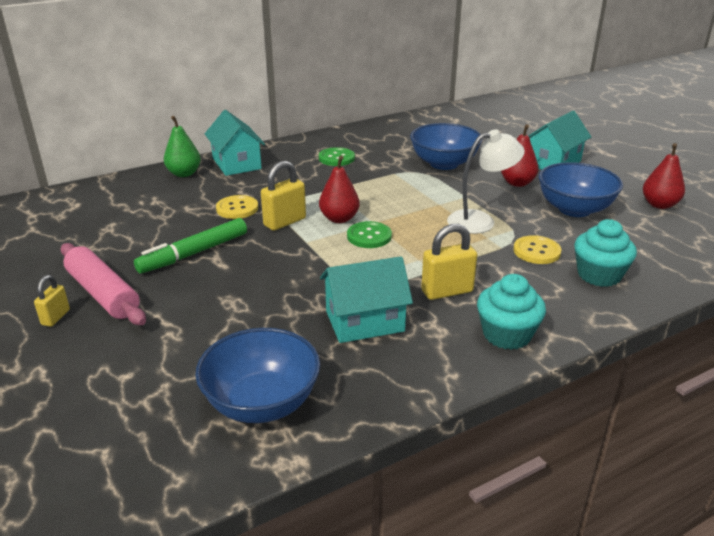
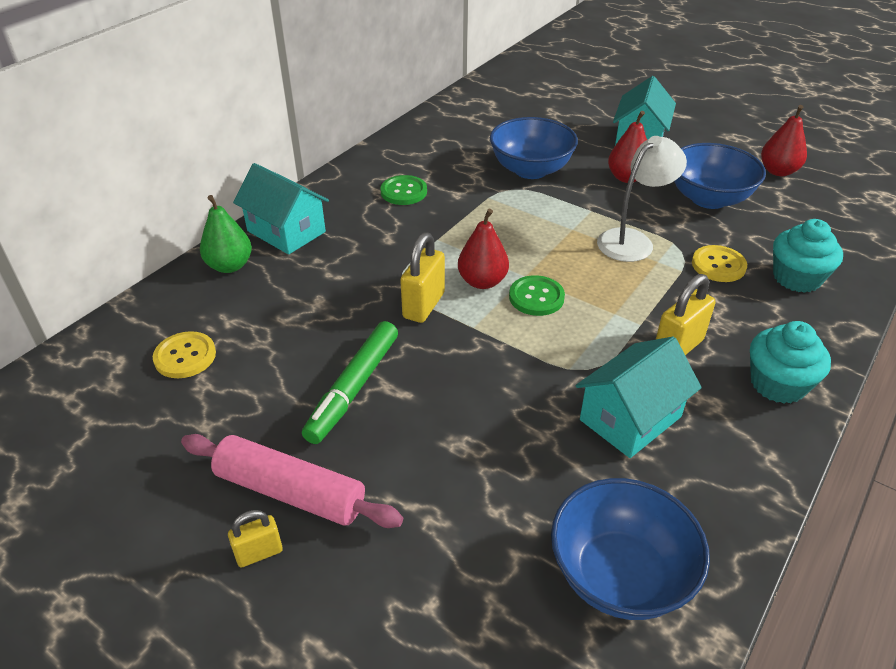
camera: 25 degrees left, 10 degrees up
yellow padlock [34,275,70,327] -> yellow padlock turned 75 degrees clockwise [228,510,283,567]
yellow button [216,195,258,219] -> yellow button moved to [153,331,216,378]

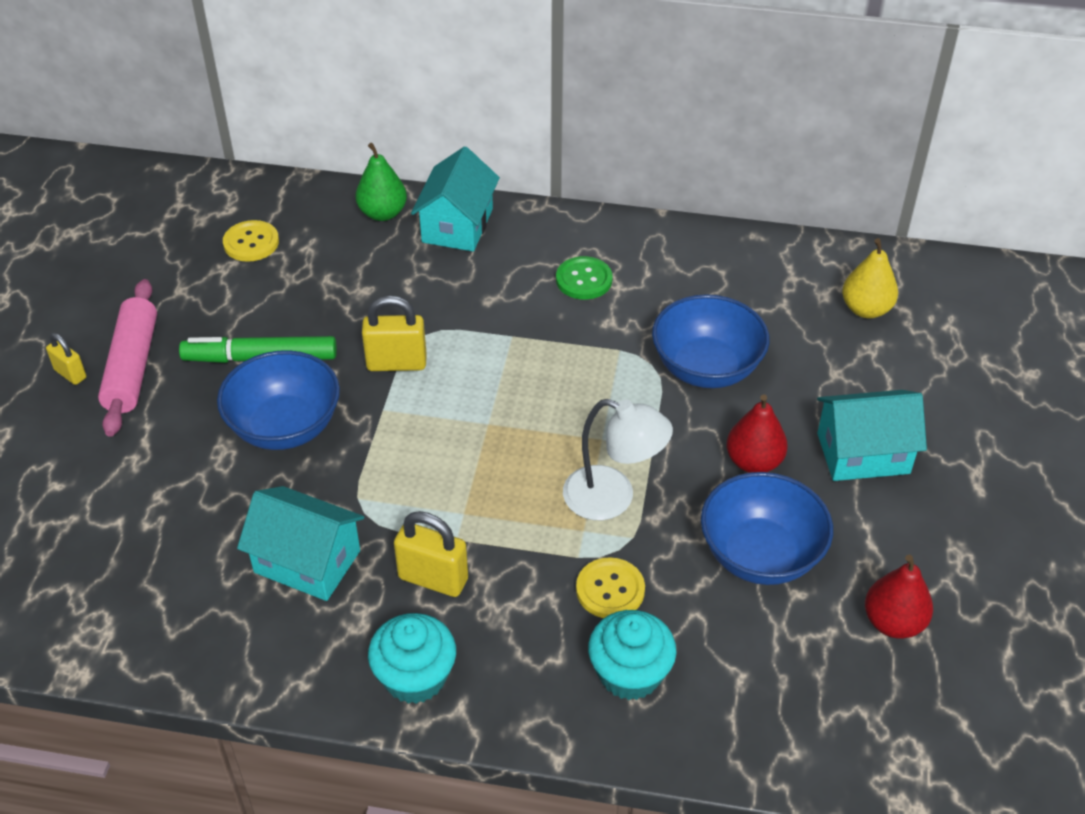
camera: 65 degrees right, 5 degrees up
red pear [458,209,509,289] -> none
green button [509,275,565,316] -> none
blue bowl [551,478,710,620] -> blue bowl moved to [217,350,340,450]
none -> yellow pear [842,238,898,318]

